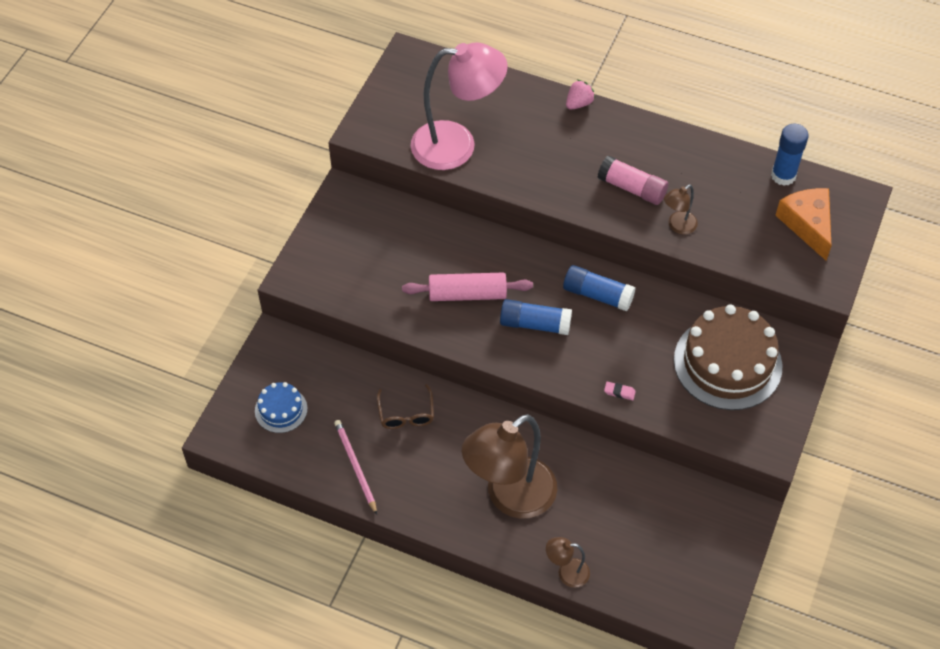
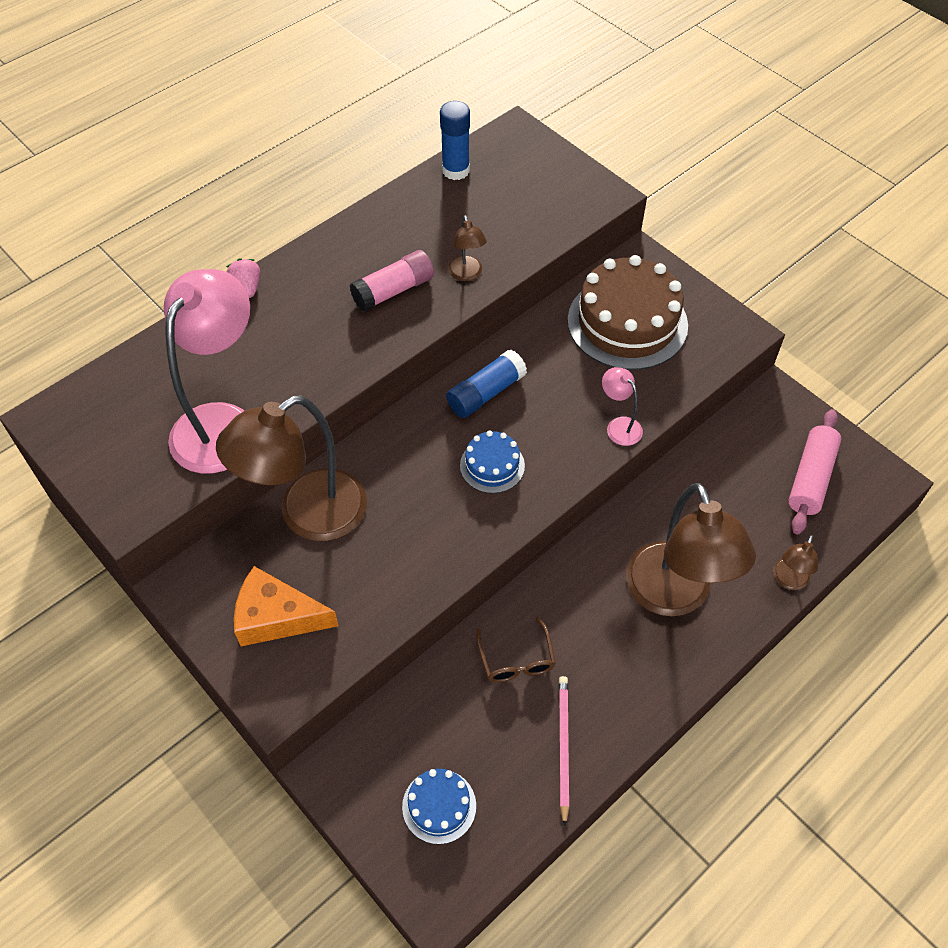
camera: 65 degrees left, 0 degrees up
pink pencil [334,420,377,515] -> pink pencil turned 90 degrees clockwise [559,676,569,826]
brown glasses [377,384,434,429] -> brown glasses turned 60 degrees clockwise [476,617,556,682]
pink rolling pin [402,272,533,301] -> pink rolling pin moved to [788,409,841,535]
blue glue stick [500,299,572,335] -> blue cake [460,430,525,493]
pink eraser [604,382,636,400] -> pink lamp [602,367,643,446]
orange cheese [775,188,831,261] -> orange cheese moved to [234,566,338,646]
none -> brown lamp [216,396,367,541]

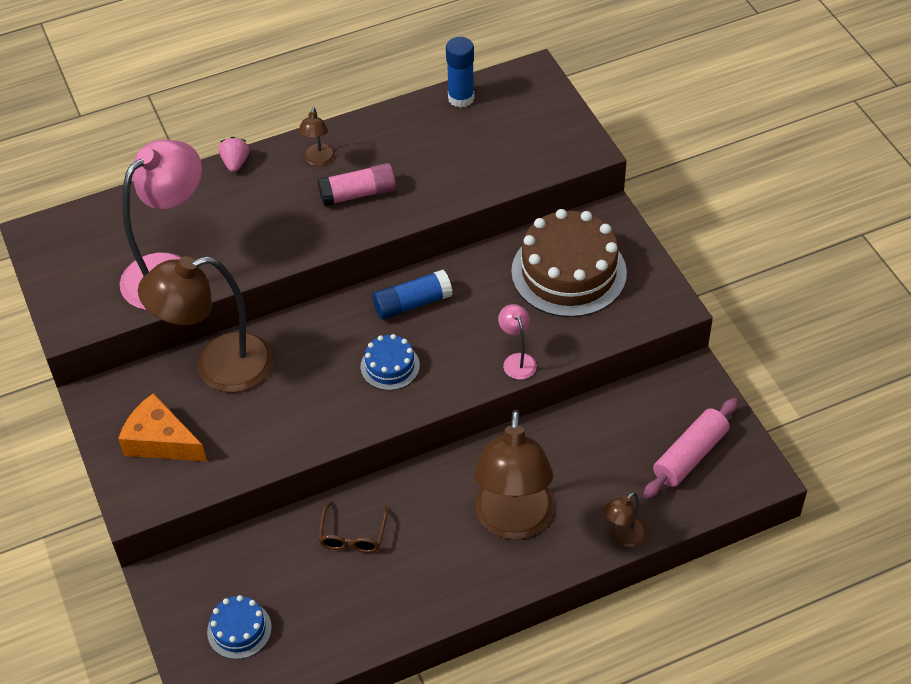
camera: 20 degrees right, 5 degrees down
brown lamp [448,215,487,281] -> brown lamp moved to [298,107,335,166]
pink pencil [559,676,569,826] -> none

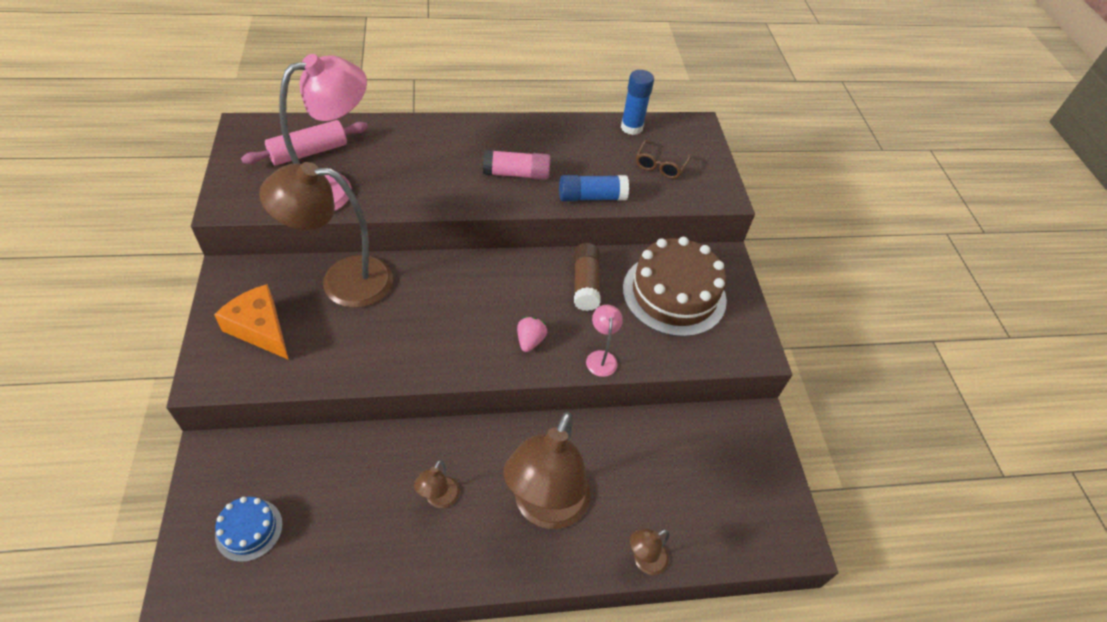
camera: 10 degrees right, 0 degrees up
pink strawberry [219,137,249,172] -> pink strawberry moved to [517,317,547,352]
brown lamp [298,107,335,166] -> brown lamp moved to [414,460,460,508]
brown glasses [318,501,387,553] -> brown glasses moved to [636,140,691,179]
blue cake [361,334,420,390] -> none
blue glue stick [372,270,453,320] -> blue glue stick moved to [559,175,629,201]
pink rolling pin [643,398,738,499] -> pink rolling pin moved to [241,120,368,165]
none -> brown glue stick [574,243,601,311]

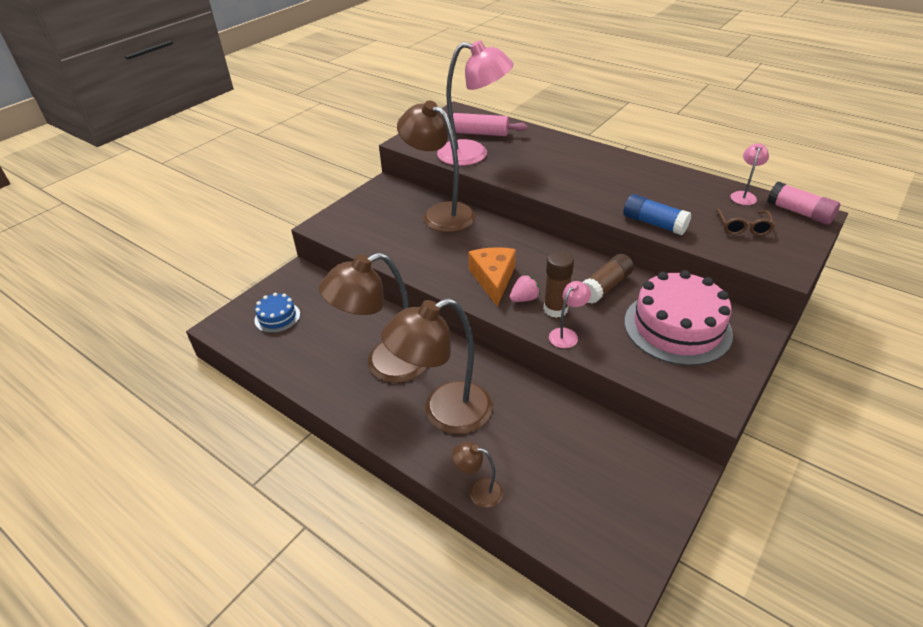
camera: 50 degrees right, 10 degrees down
orange cheese [214,284,289,360] -> orange cheese moved to [468,247,516,306]
brown lamp [414,460,460,508] -> brown lamp [319,252,427,383], size x2.28
pink glue stick [483,150,551,180] -> pink glue stick moved to [767,182,840,225]
blue glue stick [621,70,654,135] -> pink lamp [731,144,769,205]
brown cake [623,237,727,337] -> pink cake [624,270,733,366]
brown glasses [636,140,691,179] -> brown glasses turned 60 degrees counterclockwise [716,209,775,236]
none -> brown glue stick [543,251,574,318]

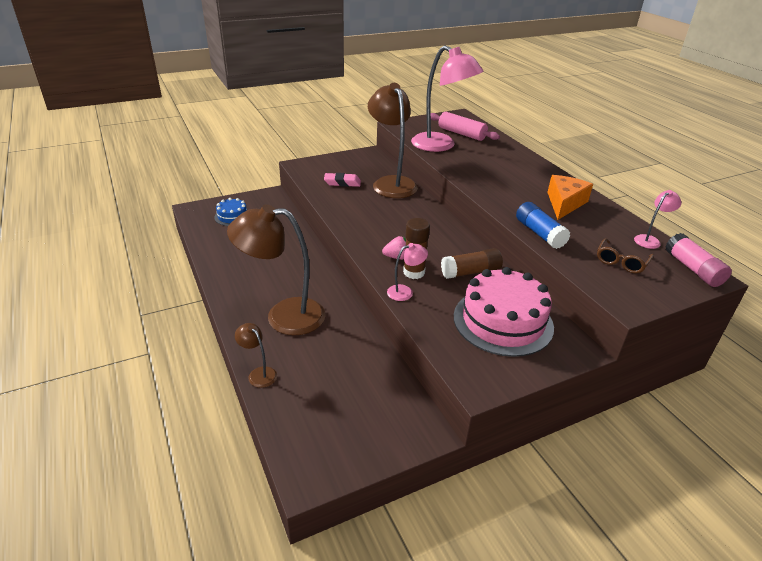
camera: 25 degrees right, 5 degrees down
brown lamp [319,252,427,383] -> none
orange cheese [468,247,516,306] -> orange cheese moved to [547,175,593,220]
none -> pink eraser [324,173,361,187]

